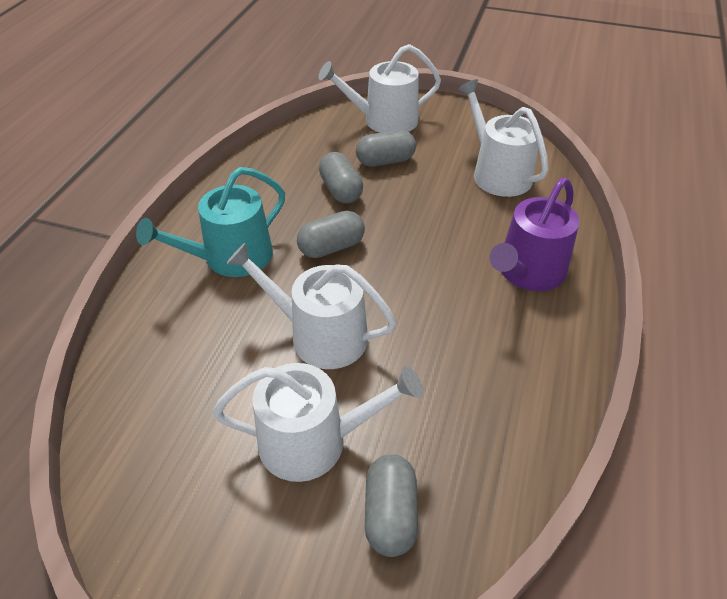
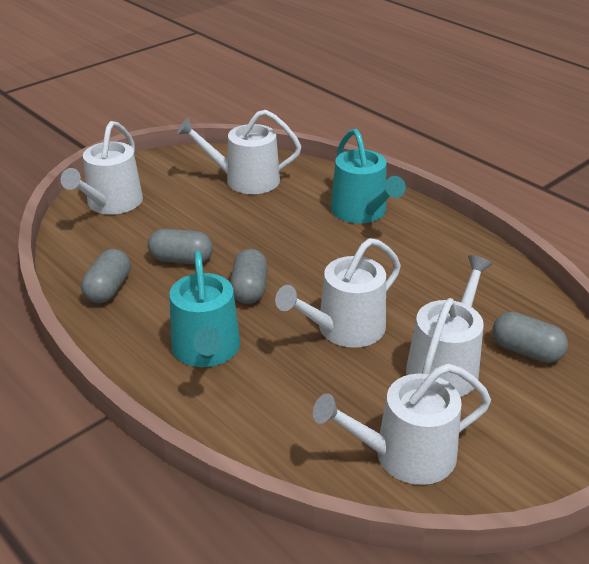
camera: 60 degrees left, 10 degrees down
grey capsule [356,130,416,167] -> grey capsule moved to [81,249,131,303]
purple watering can [490,178,579,291] -> turquoise watering can [331,129,406,223]
none -> white watering can [313,363,491,485]

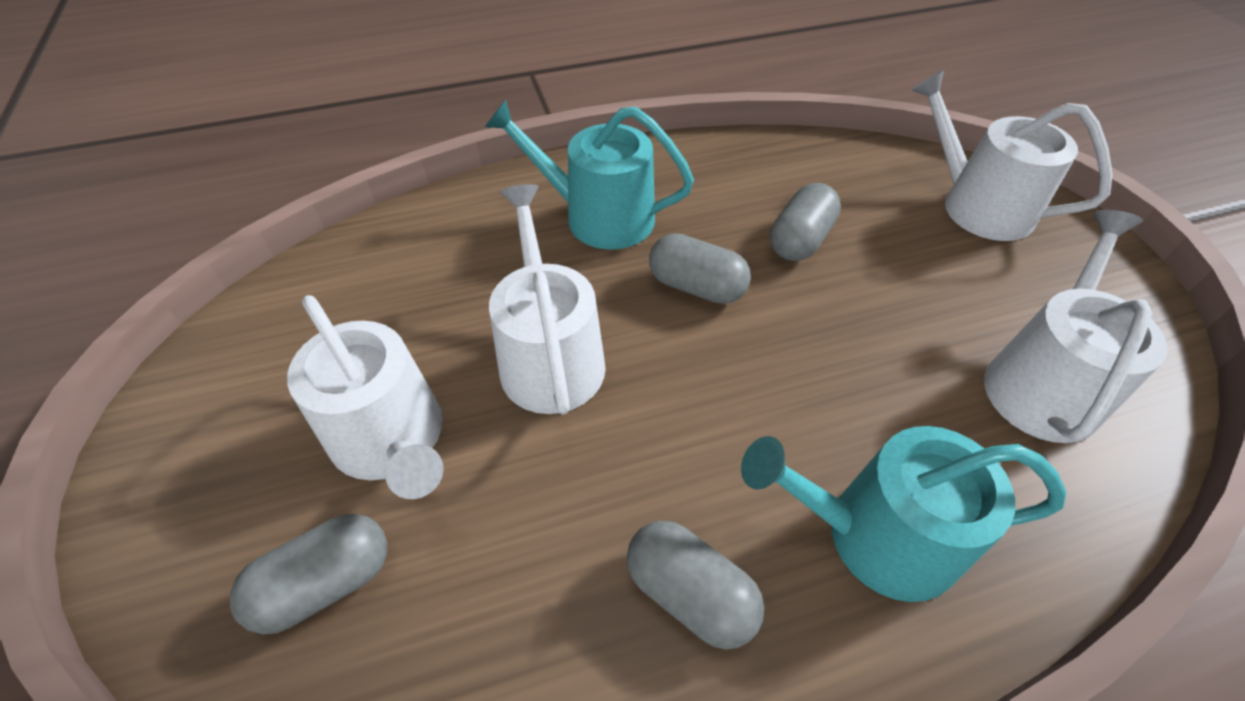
camera: 115 degrees right, 15 degrees up
grey capsule [81,249,131,303] -> grey capsule moved to [627,520,764,649]
white watering can [313,363,491,485] -> none

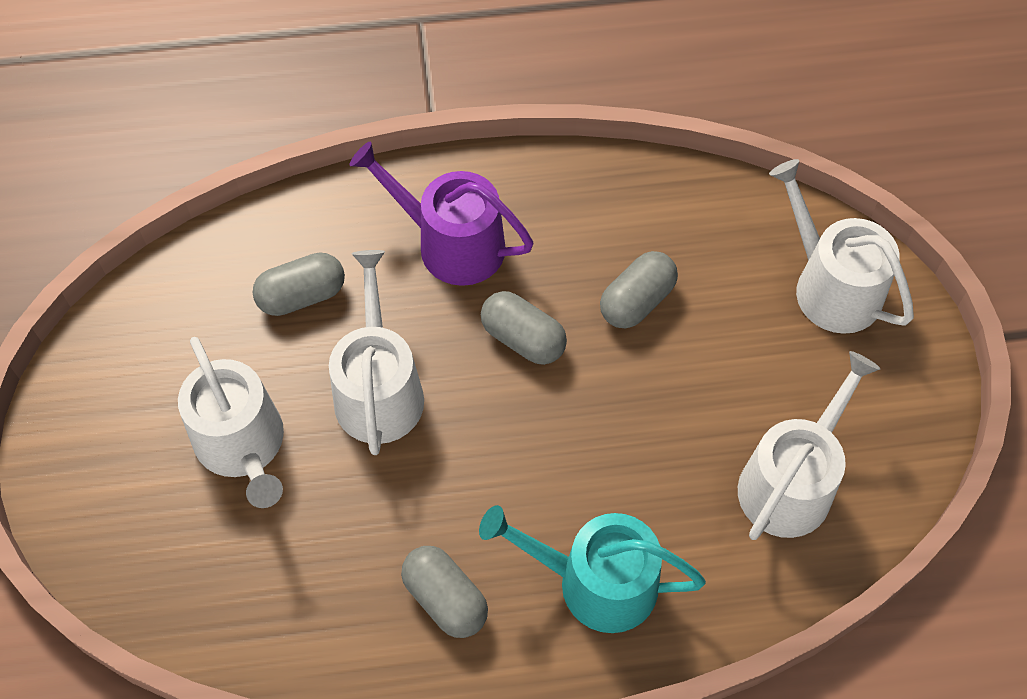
camera: 10 degrees right, 10 degrees up
grey capsule [230,514,387,634] -> grey capsule moved to [253,252,345,316]
turquoise watering can [485,99,694,250] -> purple watering can [349,142,534,286]

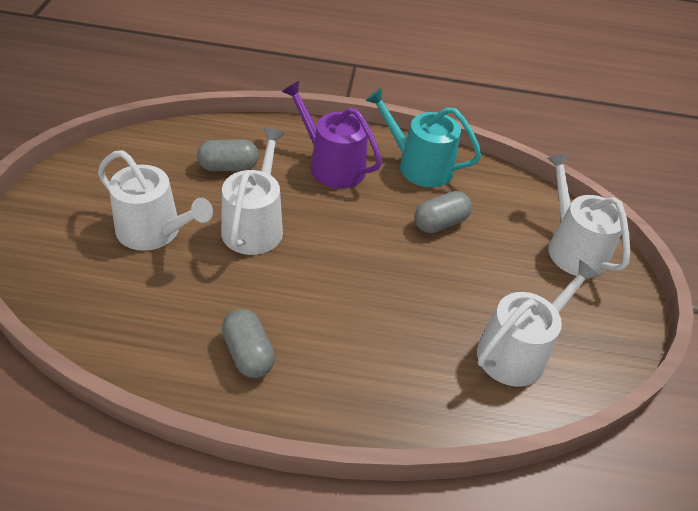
camera: 10 degrees right, 15 degrees down
white watering can [178,337,284,508] -> white watering can turned 45 degrees counterclockwise [98,150,213,251]
turquoise watering can [479,505,706,633] -> turquoise watering can moved to [365,88,481,187]
grey capsule [481,291,567,365] -> none

